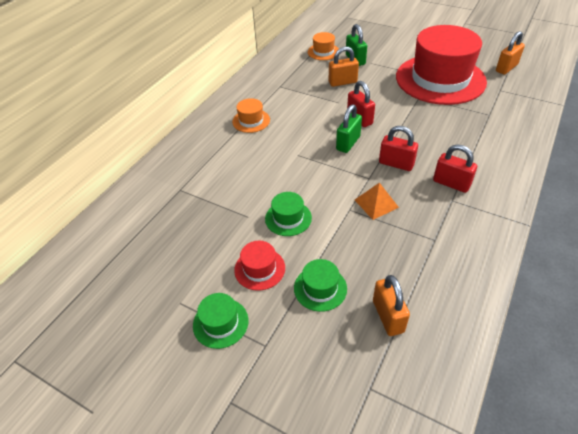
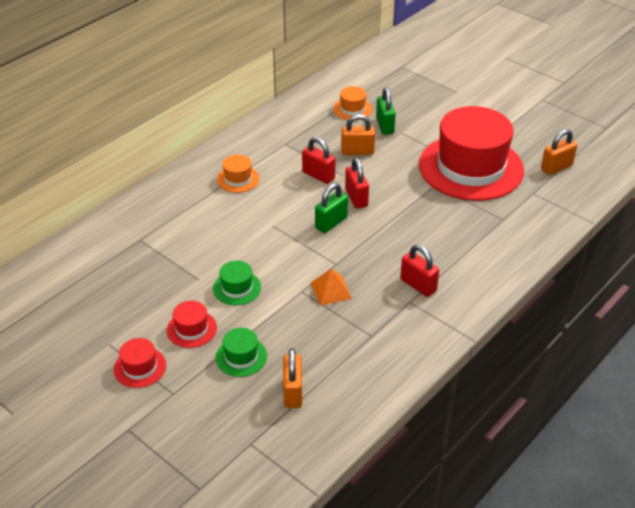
camera: 10 degrees right, 5 degrees down
green hat [193,293,248,349] -> red hat [114,338,166,388]
red padlock [379,126,418,171] -> red padlock moved to [302,137,335,184]

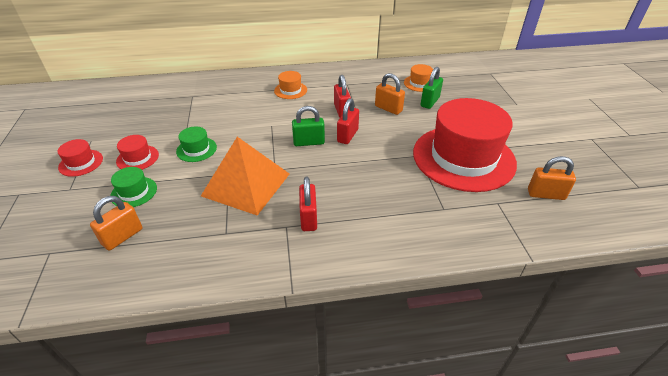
camera: 40 degrees right, 0 degrees up
orange pyramid [311,268,352,305] -> orange pyramid [201,137,289,216], size x2.14

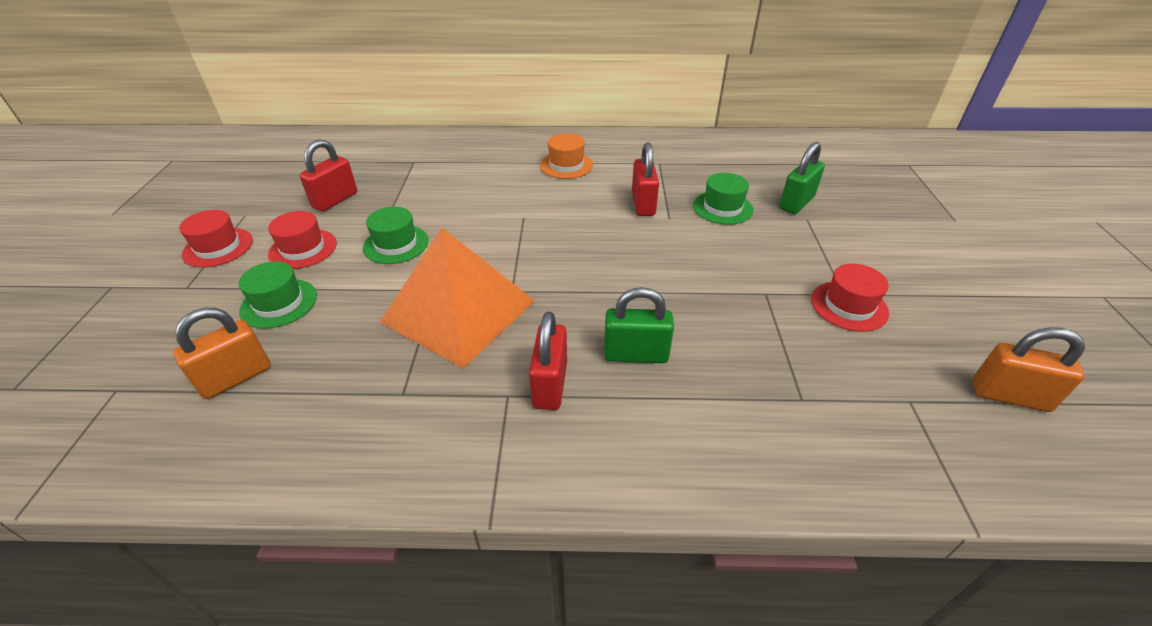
camera: 10 degrees right, 0 degrees up
green padlock [292,106,325,146] -> green padlock moved to [604,287,674,363]
red padlock [337,98,359,144] -> red padlock moved to [300,139,357,212]
orange padlock [375,73,405,115] -> green hat [693,173,753,225]
orange hat [404,64,433,92] -> none
red hat [413,98,517,192] -> red hat [811,264,889,332], size x0.40

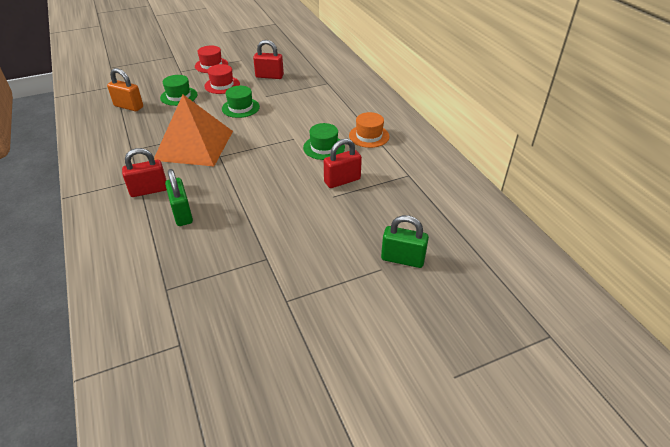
camera: 65 degrees right, 0 degrees up
green hat [693,173,753,225] -> green hat moved to [303,123,345,160]
red hat [811,264,889,332] -> none
orange padlock [973,327,1085,412] -> none

